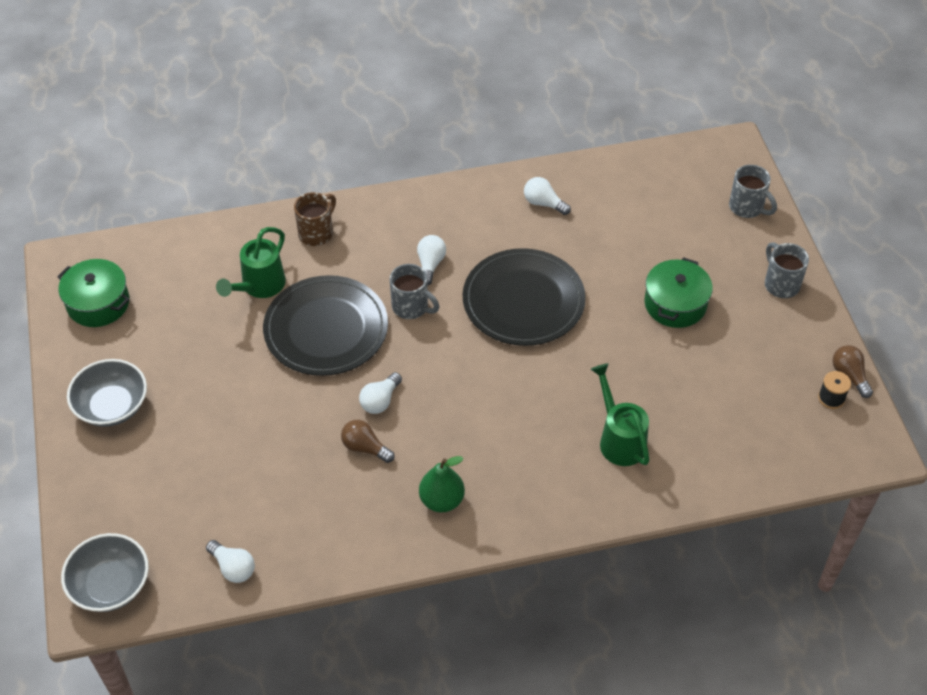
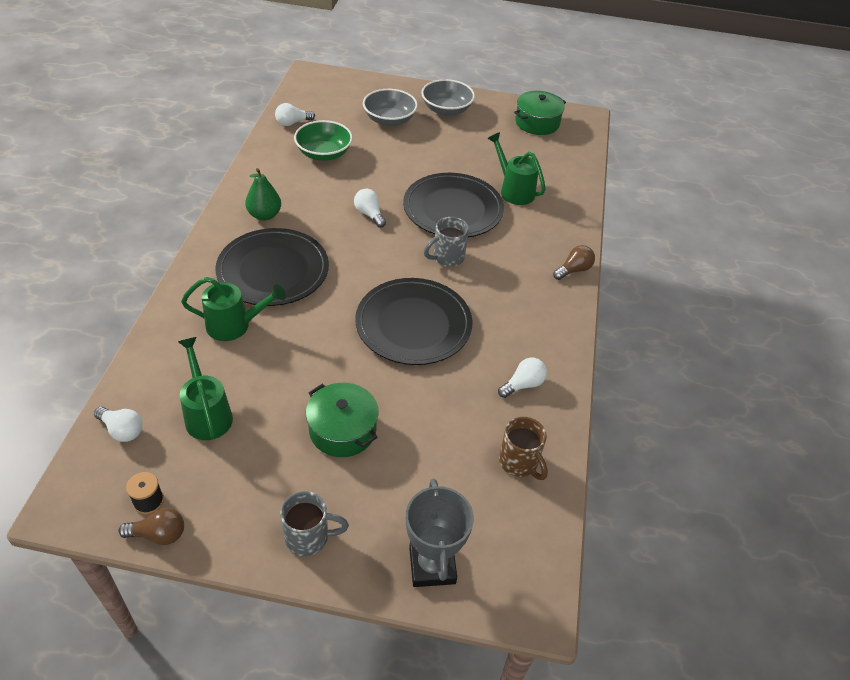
camera: 110 degrees right, 5 degrees down
grey bowl [61,533,149,612] -> grey bowl moved to [363,89,418,126]
brown mug [294,192,336,246] -> brown mug moved to [499,417,548,480]
brown light bulb [341,420,395,463] -> brown light bulb moved to [553,245,595,280]
white light bulb [417,235,446,285] -> white light bulb moved to [94,407,143,442]
grey mug [729,165,777,218] -> grey trophy [406,479,474,587]
none -> green watering can [178,337,233,440]
none -> black plate [215,228,329,306]
none -> green bowl [294,120,353,161]

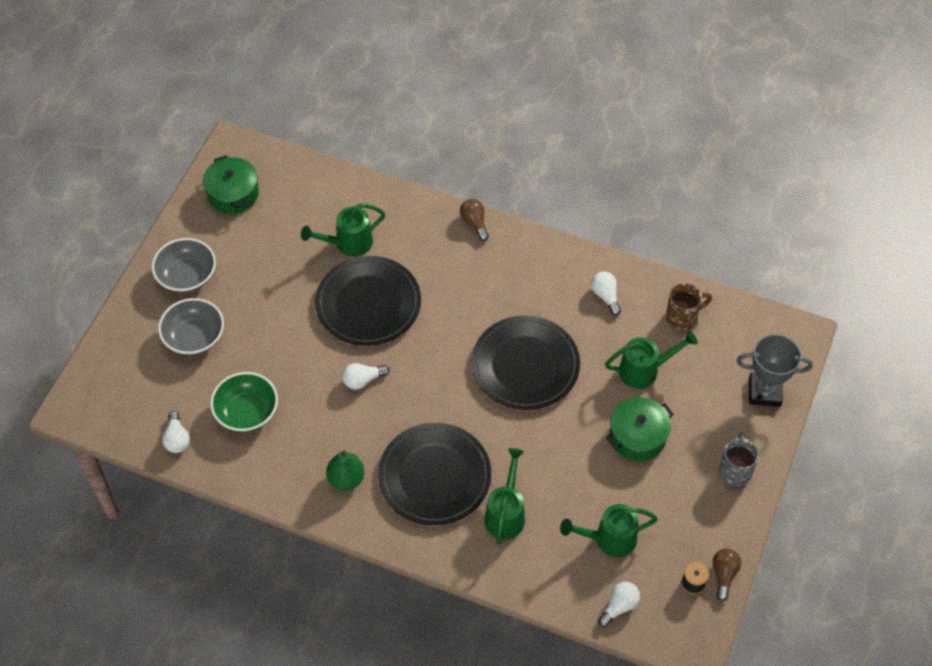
camera: 75 degrees left, 10 degrees up
grey mug [424,217,469,267] -> none
none -> green watering can [605,331,698,389]

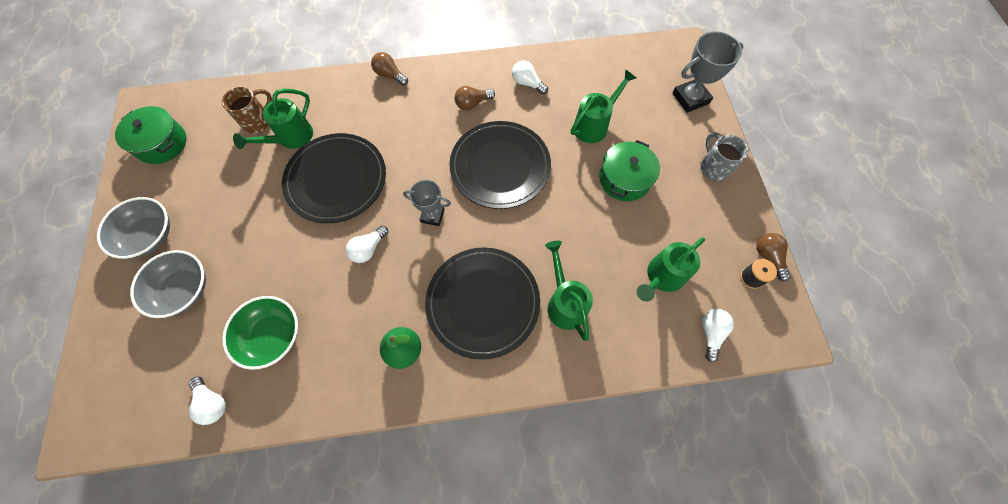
camera: 30 degrees left, 10 degrees up
brown mug [666,283,712,330] -> brown mug moved to [222,87,272,134]
none -> grey trophy [403,180,451,226]
none -> brown light bulb [455,86,495,110]

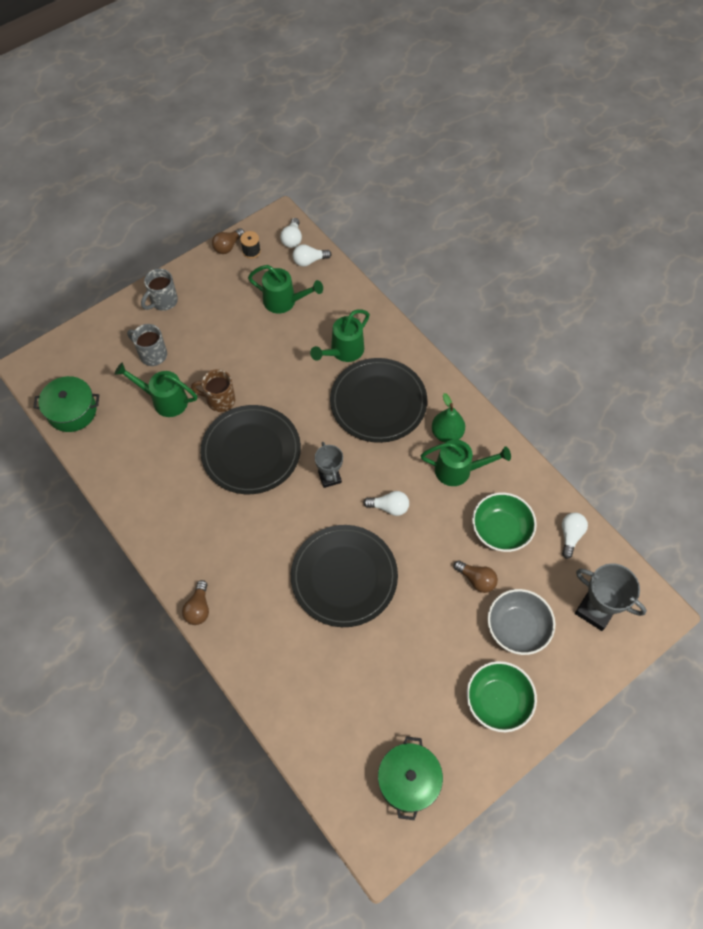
camera: 120 degrees left, 5 degrees down
grey bowl [97,197,170,259] -> green bowl [467,661,537,732]
brown mug [222,87,272,134] -> brown mug moved to [191,369,235,412]
green watering can [233,89,313,149] -> green watering can moved to [421,439,511,486]
brown light bulb [455,86,495,110] -> brown light bulb moved to [454,560,498,593]
white light bulb [512,61,548,95] -> white light bulb moved to [280,218,302,248]
green pot [599,140,660,201] -> green pot moved to [33,376,99,432]
grey trophy [673,31,743,113] -> grey trophy moved to [575,563,647,631]
none -> grey mug [127,324,167,366]

